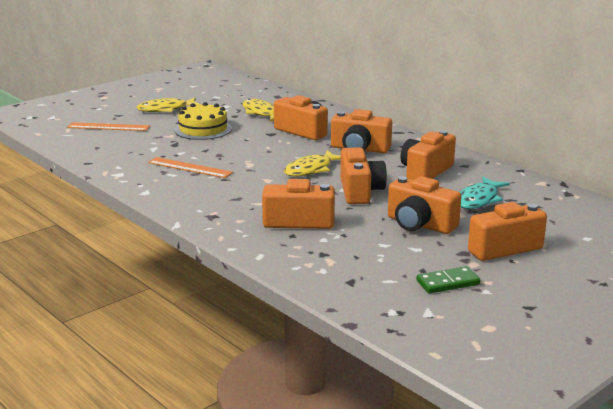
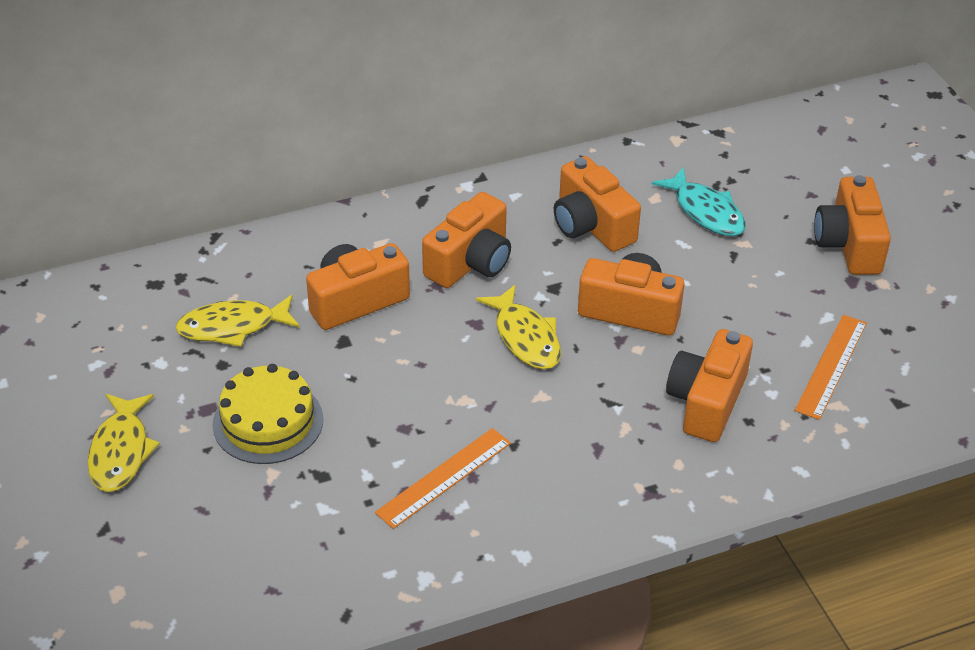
camera: 70 degrees left, 20 degrees up
orange ruler [67,122,150,131] -> orange ruler moved to [795,315,867,420]
orange camera [388,176,461,234] -> none
green domino [416,266,480,294] -> none

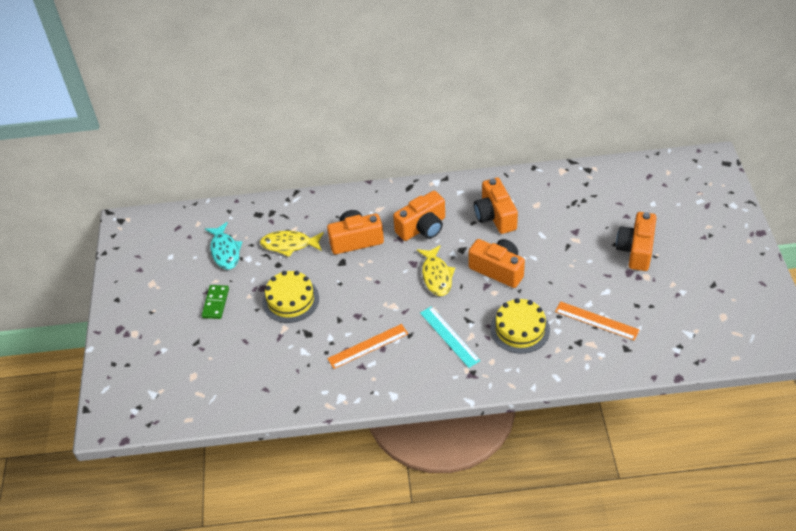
camera: 20 degrees right, 5 degrees up
yellow fish [88,394,160,492] -> green domino [202,285,229,319]
turquoise fish [652,167,746,236] -> turquoise fish moved to [205,222,242,270]
orange camera [666,329,753,442] -> yellow cake [490,298,550,354]
orange ruler [795,315,867,420] -> orange ruler turned 75 degrees clockwise [555,301,639,341]
none -> turquoise ruler [420,306,481,368]

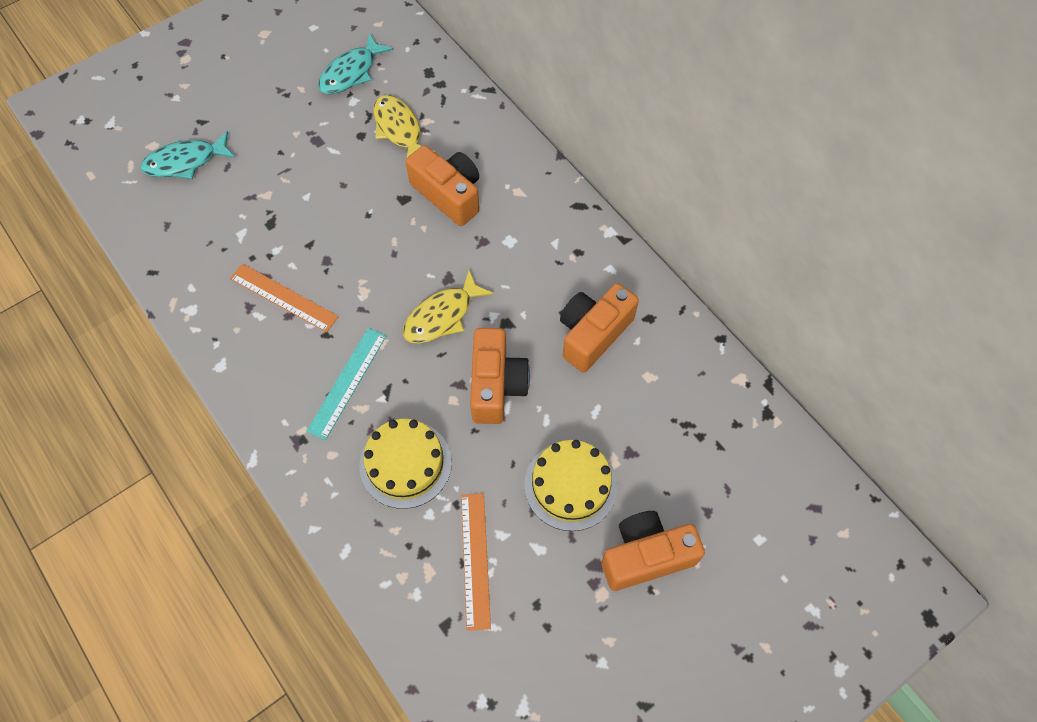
camera: 55 degrees right, 15 degrees up
green domino [202,285,229,319] -> none
yellow cake [262,271,319,323] -> yellow cake moved to [524,440,617,531]
orange camera [393,191,445,241] -> none
none -> turquoise fish [141,131,235,179]

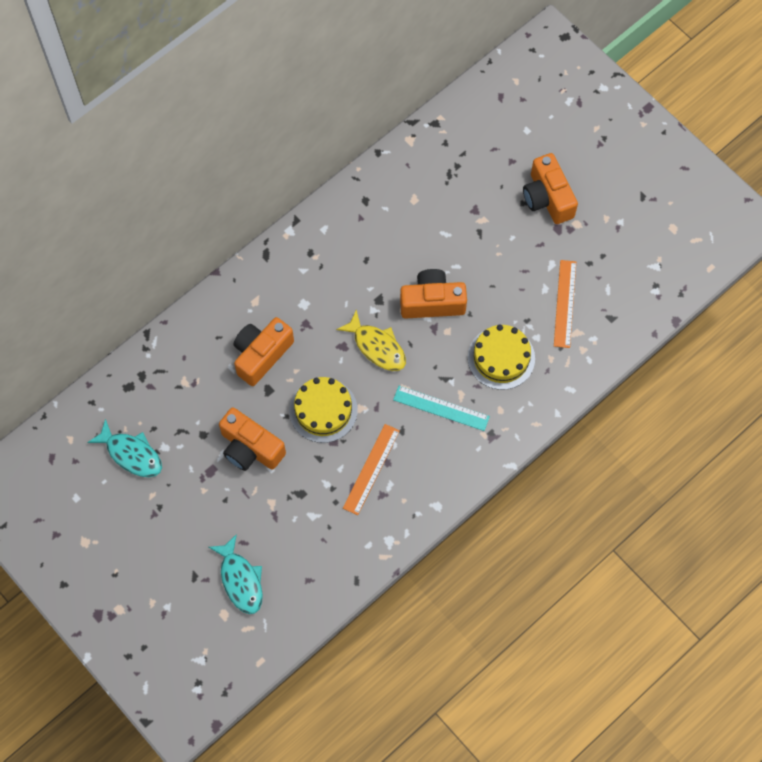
camera: 95 degrees left, 5 degrees up
yellow fish [373,95,436,167] -> none
orange ruler [461,493,491,631] -> orange ruler turned 75 degrees counterclockwise [554,260,576,348]
yellow cake [524,440,617,531] -> yellow cake moved to [289,377,358,443]
orange camera [560,283,639,372] -> orange camera moved to [219,407,286,471]

